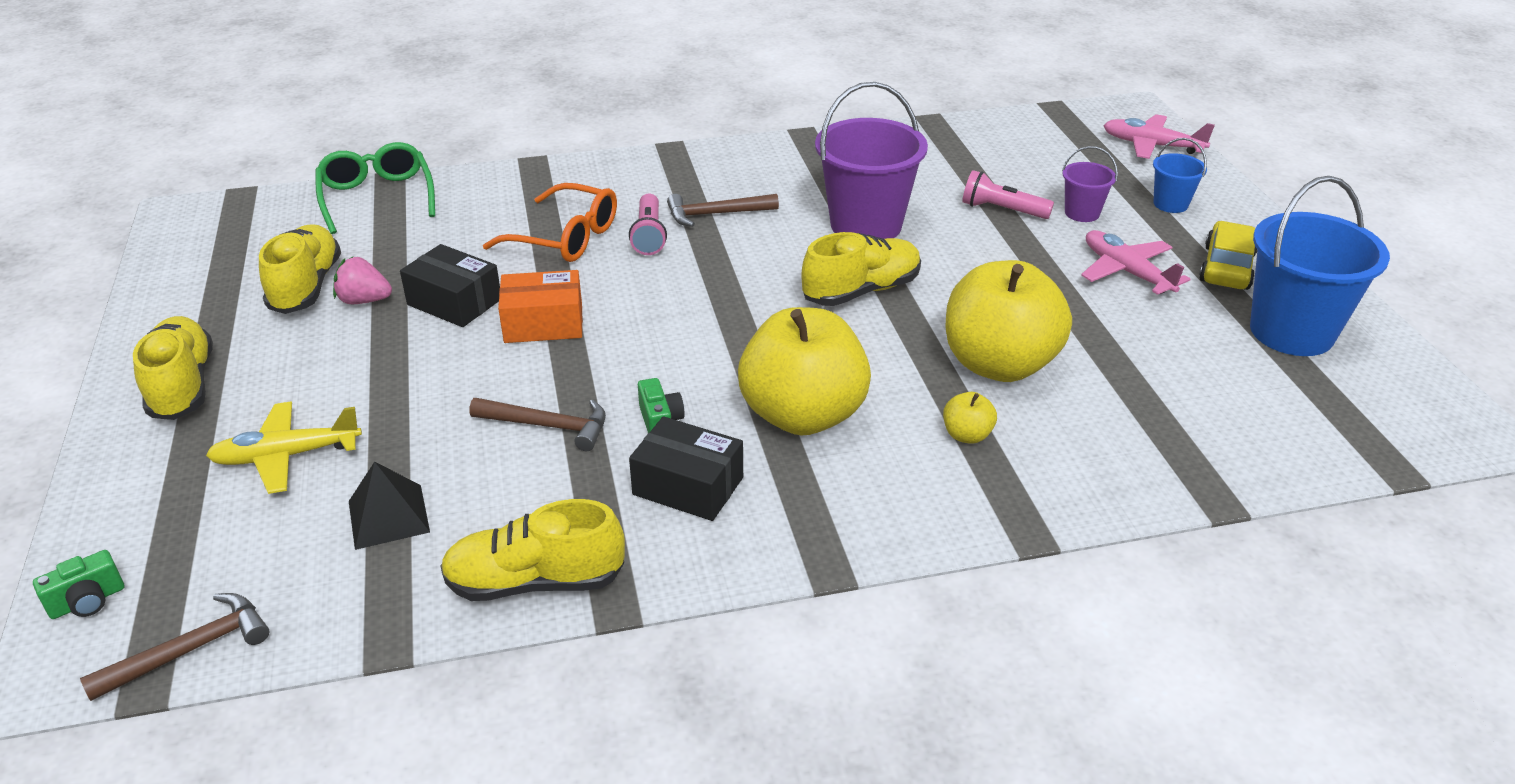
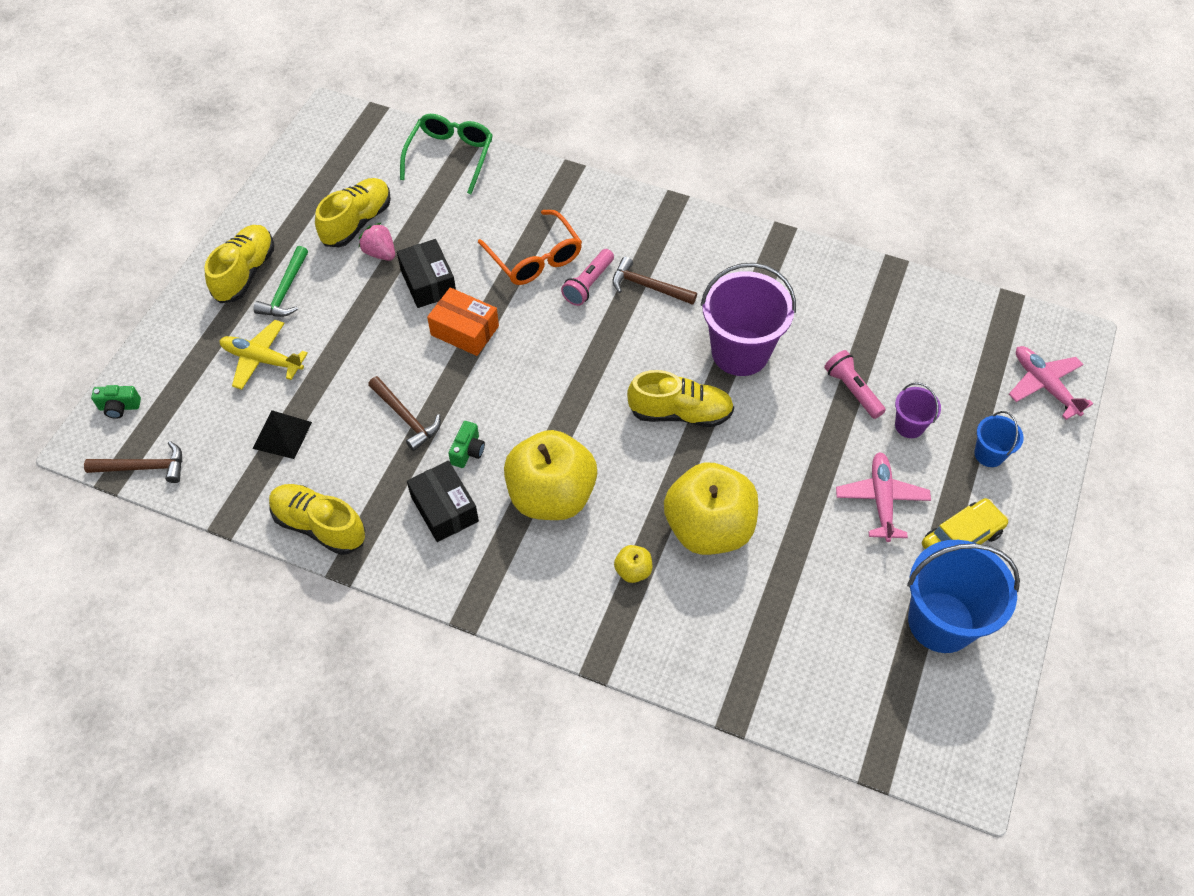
camera: 35 degrees right, 20 degrees up
none -> green hammer [254,246,308,317]

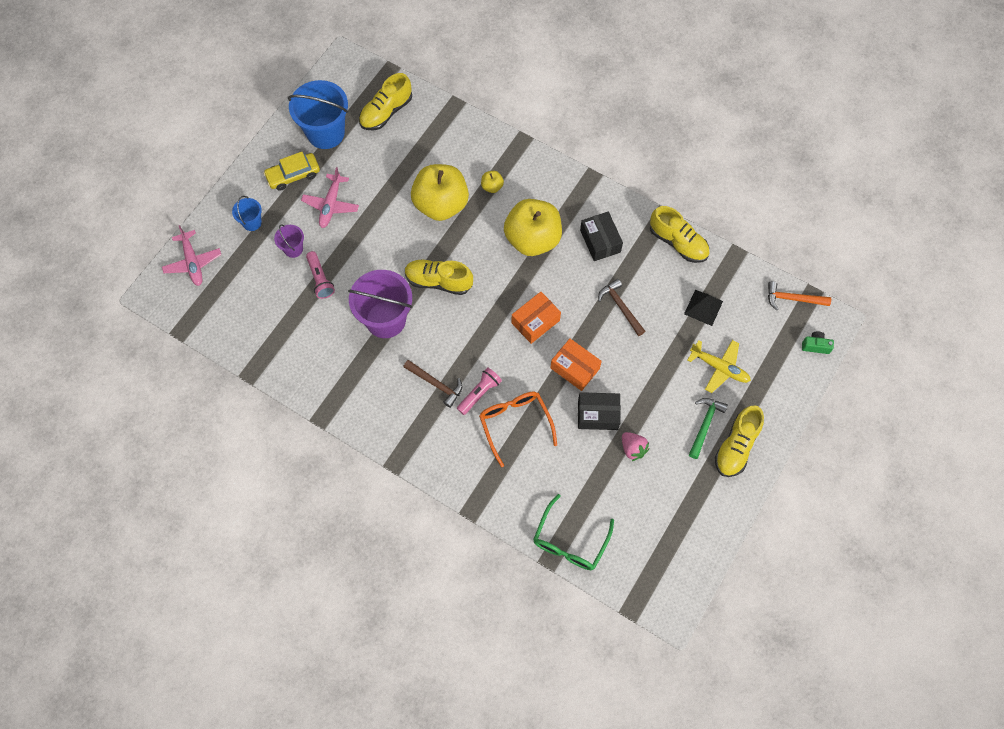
camera: 170 degrees left, 10 degrees up
brown hammer [84,441,182,483] -> orange hammer [768,281,831,310]
yellow shoe [315,178,391,247] -> yellow shoe moved to [359,73,412,131]
black box [397,239,456,308] -> black box turned 75 degrees counterclockwise [578,392,621,430]
green camera [448,421,485,468] -> none
none -> orange box [512,292,561,344]

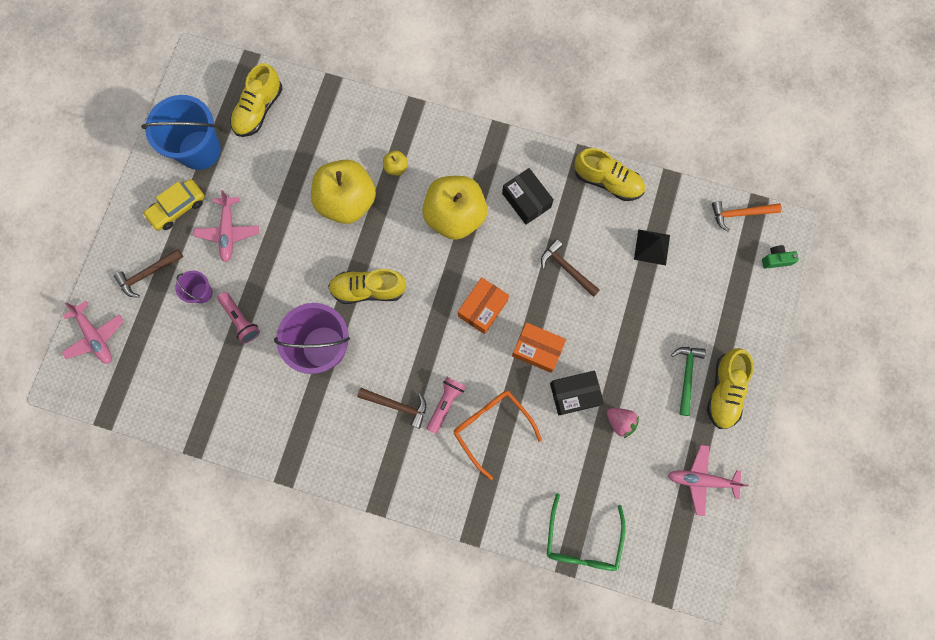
camera: 15 degrees left, 10 degrees up
blue bucket [232,196,262,231] -> brown hammer [114,249,183,298]
yellow plane [688,340,751,393] -> none
none -> pink plane [668,445,749,516]

